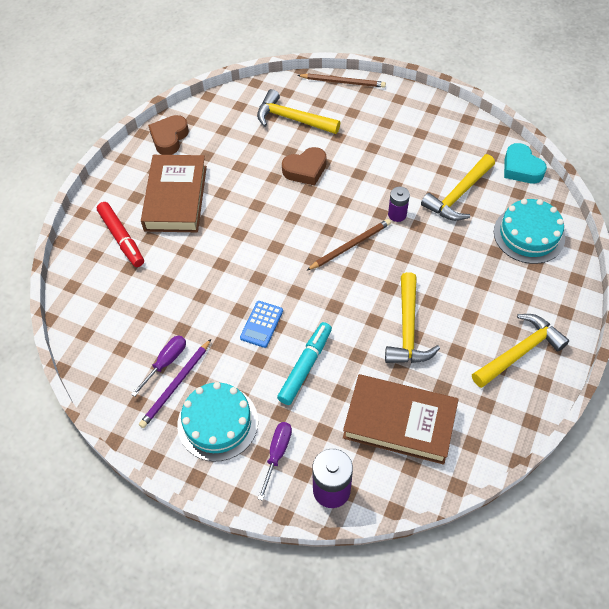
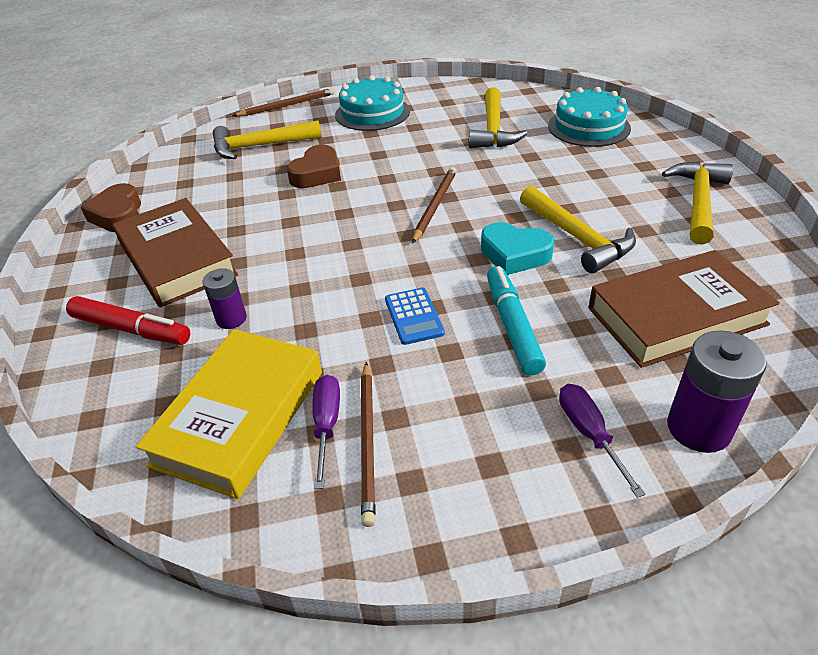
camera: 35 degrees left, 15 degrees down
purple pencil [139,339,211,428] -> brown pencil [361,362,376,527]
turquoise cake [177,382,258,462] -> turquoise cake moved to [335,75,410,131]
purple battery [388,187,410,222] -> purple battery moved to [203,269,247,329]
turquoise heart [504,143,547,184] -> turquoise heart moved to [481,222,554,275]
none -> yellow book [136,329,322,499]

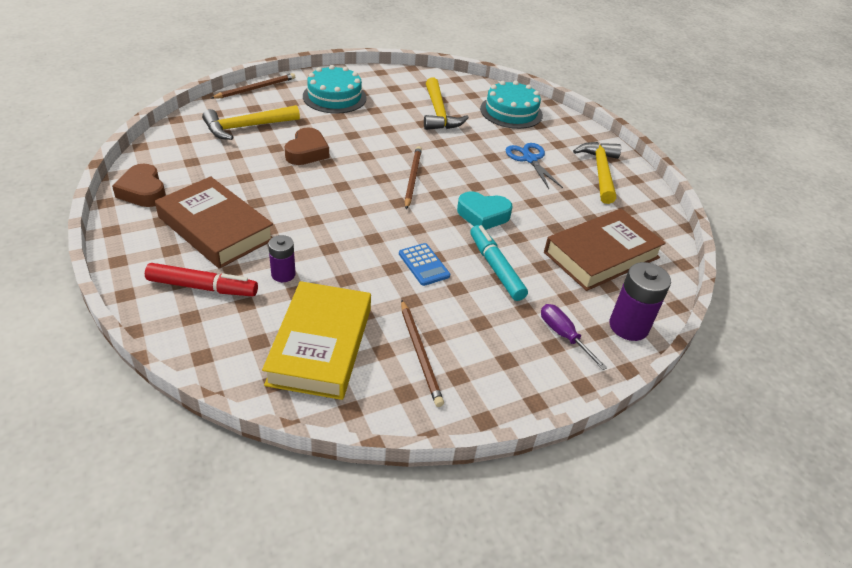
camera: 20 degrees left, 0 degrees up
purple screwdriver [312,375,340,489] -> none
yellow hammer [520,186,636,274] -> none
none -> blue scissors [506,143,563,189]

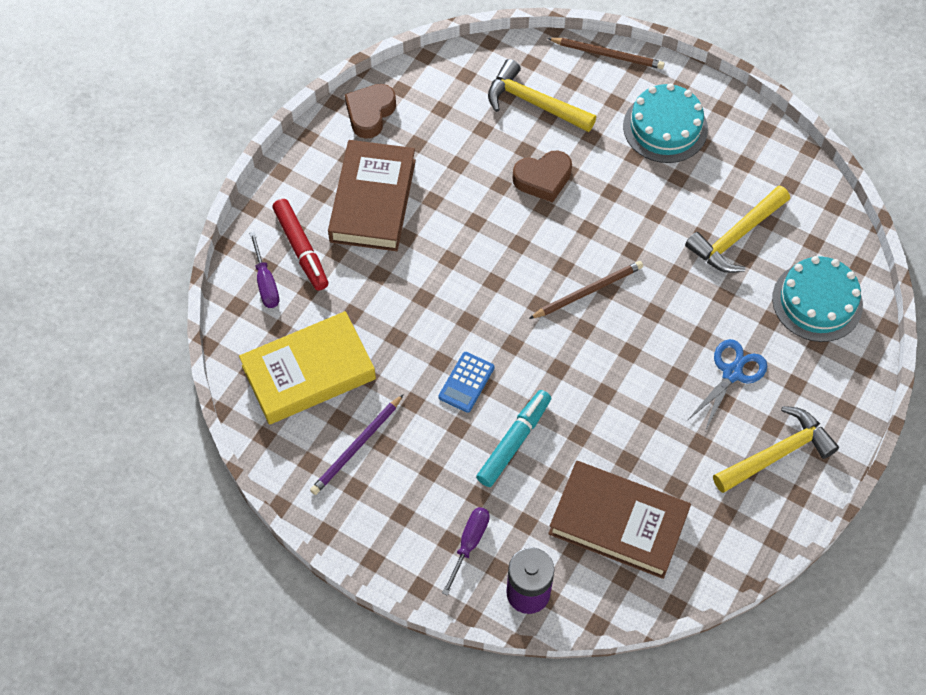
camera: 60 degrees right, 20 degrees up
purple battery [268,235,296,282] -> none
brown pencil [401,300,444,407] -> purple pencil [310,394,404,495]
turquoise heart [457,191,513,230] -> none
none -> purple screwdriver [249,231,279,308]

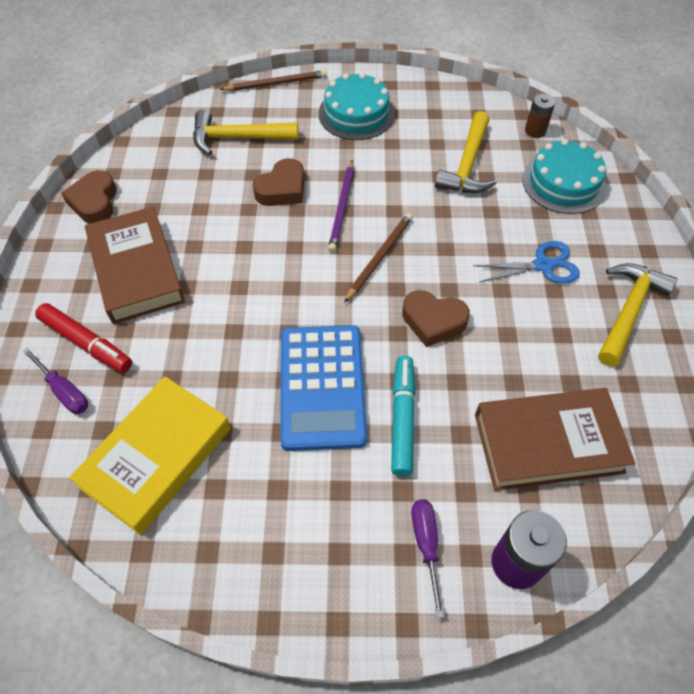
camera: 30 degrees left, 5 degrees down
purple pencil [310,394,404,495] -> purple pencil moved to [328,160,354,252]
blue calculator [438,352,494,413] -> blue calculator [280,325,367,451], size x2.13
blue scissors [687,339,767,431] -> blue scissors turned 75 degrees clockwise [474,241,580,284]
none -> brown heart [402,290,470,347]
none -> brown battery [525,94,555,138]

